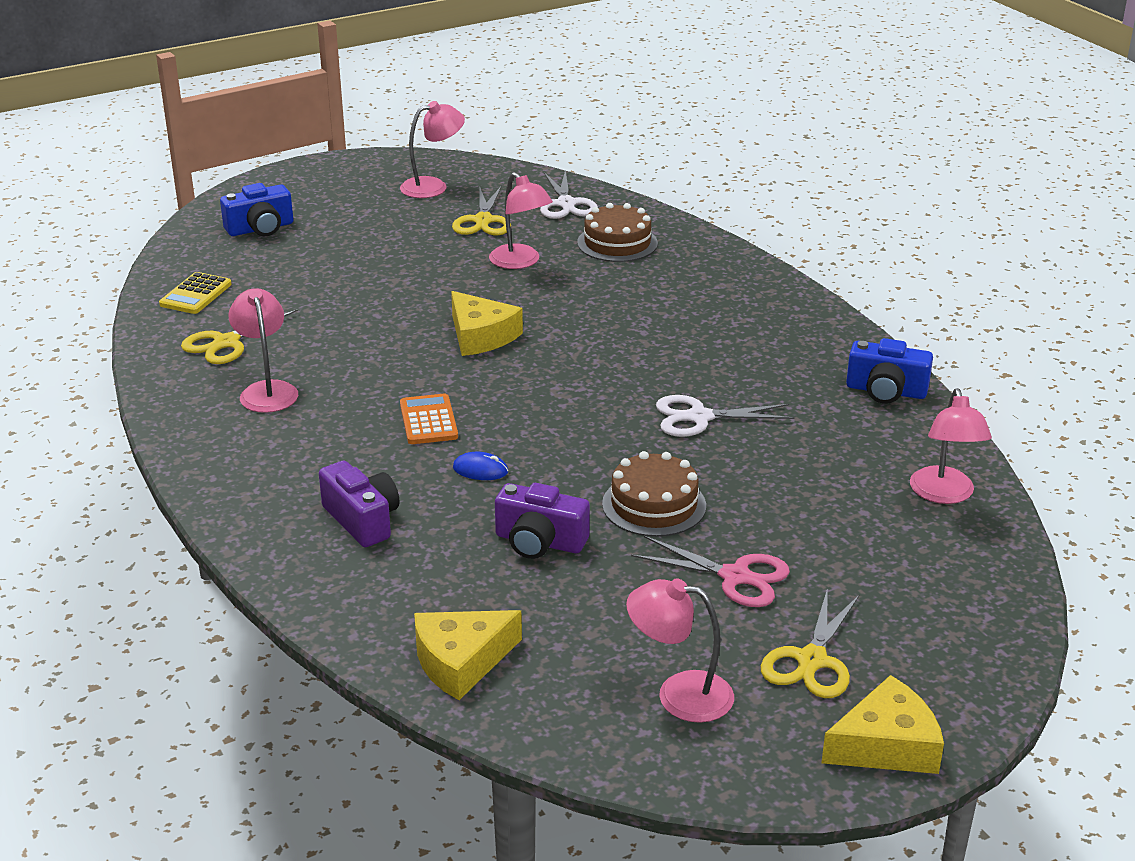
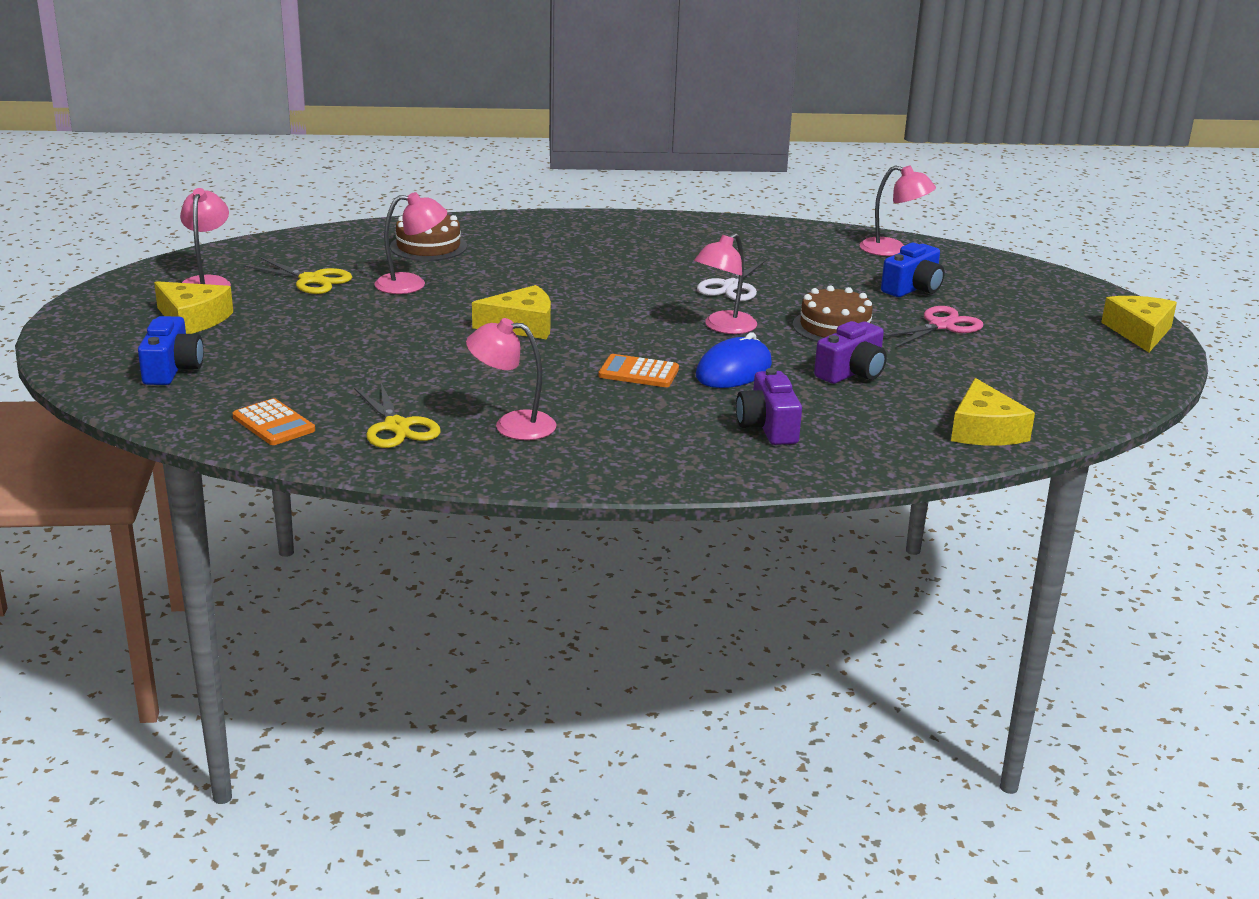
camera: 65 degrees left, 5 degrees down
yellow calculator [159,272,232,314] -> orange calculator [233,398,315,445]
purple camera [319,461,399,547] -> purple camera turned 90 degrees counterclockwise [736,368,802,445]
blue mouse [453,452,508,480] -> blue mouse [696,332,772,388], size x1.92
white scissors [540,169,598,219] -> none
pink lamp [626,578,734,723] -> pink lamp moved to [694,233,757,334]
yellow scissors [761,588,860,698] -> none
blue camera [846,338,933,404] -> blue camera moved to [881,243,945,297]
none -> yellow cheese [154,281,233,334]

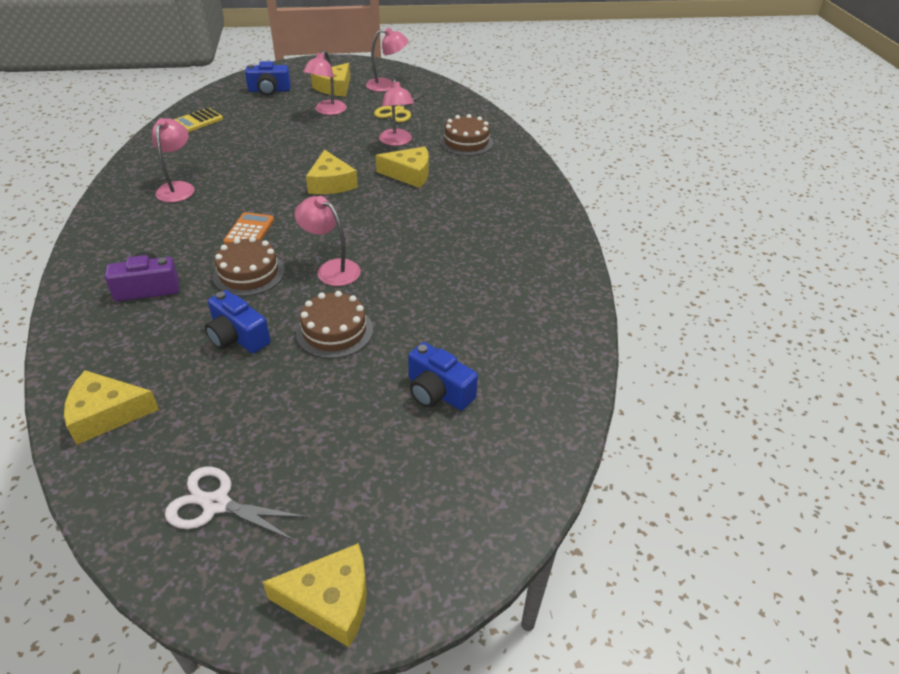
camera: 85 degrees right, 15 degrees up
orange calculator [233,398,315,445] -> yellow calculator [174,108,223,132]
yellow scissors [354,383,440,448] -> none
blue mouse [696,332,772,388] -> brown cake [213,237,285,296]
white scissors [697,258,767,301] -> white scissors moved to [165,467,309,541]
purple camera [814,321,887,384] -> blue camera [205,290,271,353]
pink lamp [859,165,936,256] -> pink lamp moved to [303,51,347,115]
pink scissors [883,306,983,348] -> none
none -> yellow cheese [376,146,429,188]

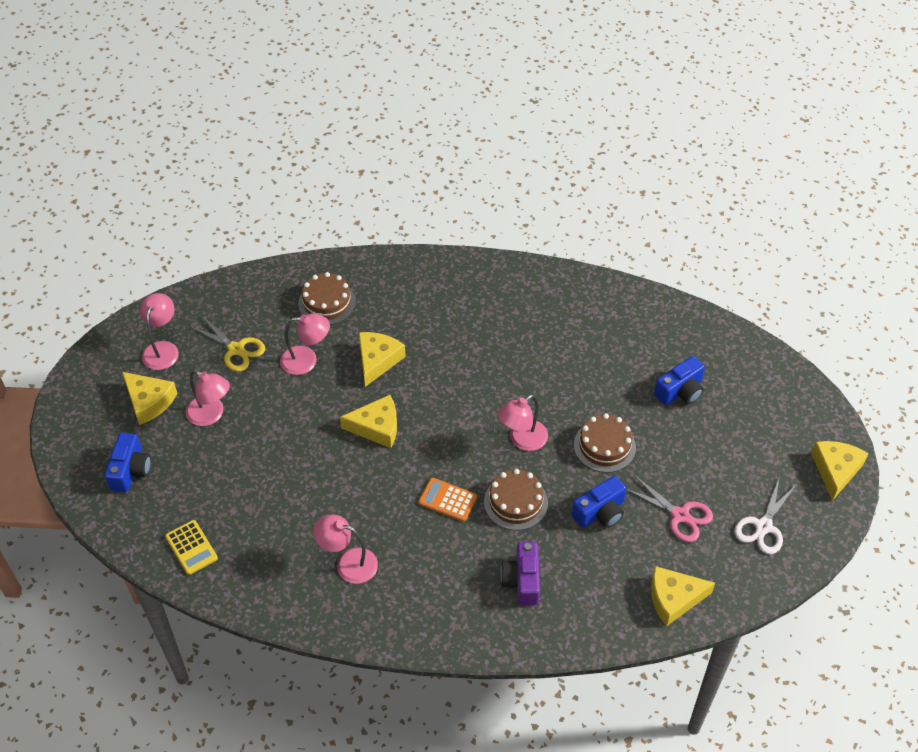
camera: 75 degrees left, 10 degrees up
yellow cheese [64,370,159,445] -> yellow cheese turned 75 degrees clockwise [651,566,715,626]
none -> pink scissors [626,475,713,542]

